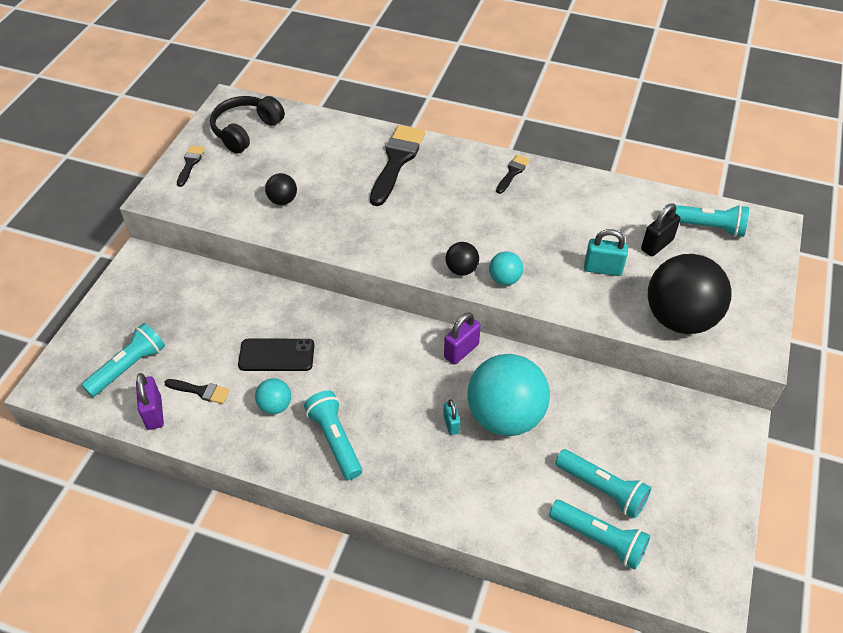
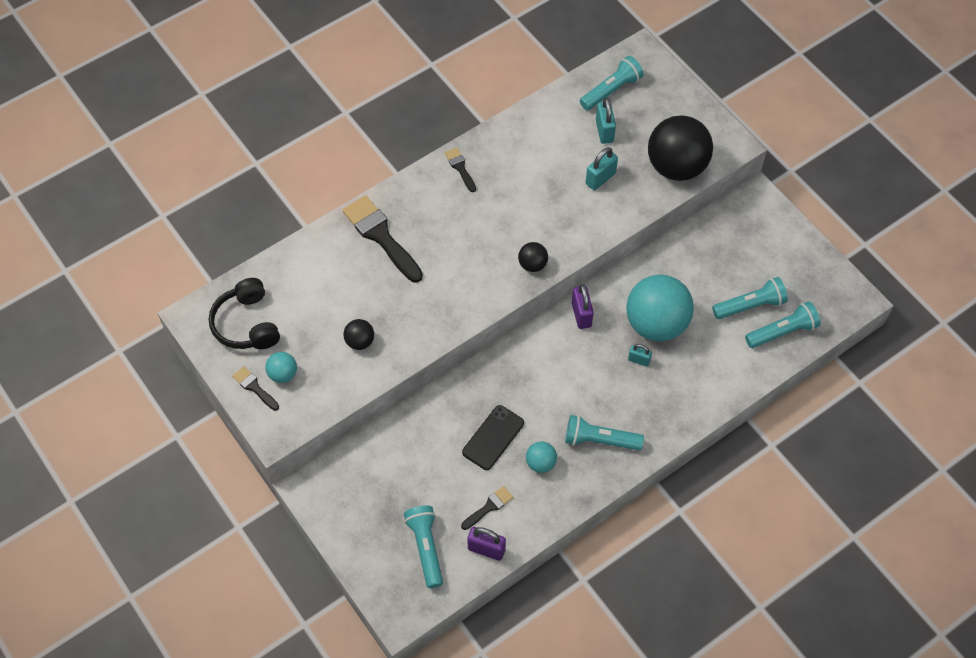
camera: 55 degrees left, 10 degrees up
turquoise ball [489,251,523,285] -> turquoise ball moved to [265,352,297,383]
black padlock [641,204,681,256] -> turquoise padlock [596,98,616,144]

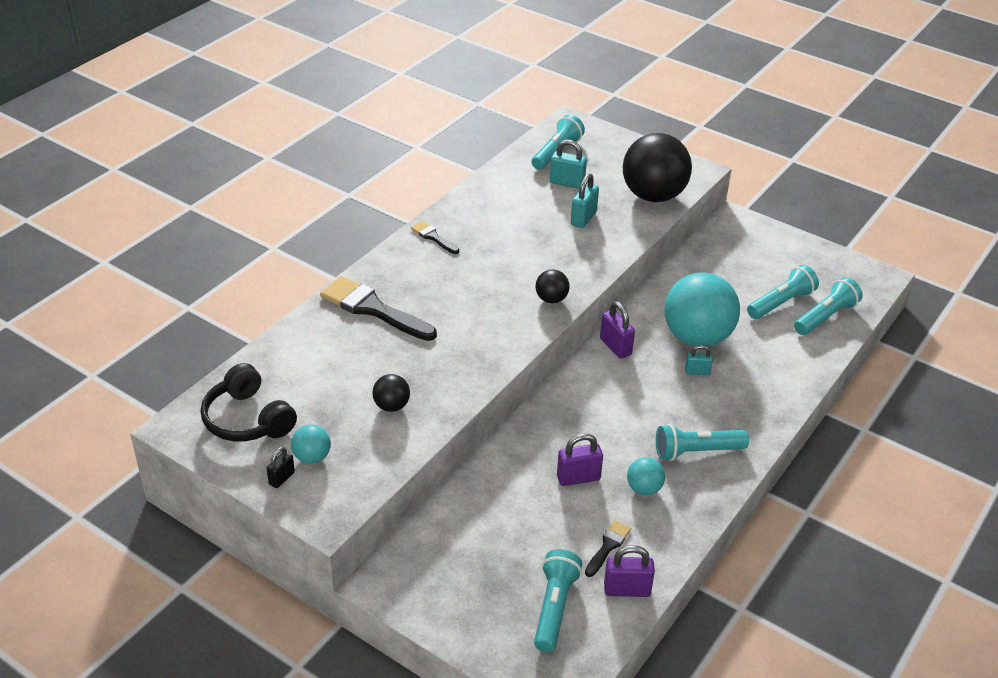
camera: 20 degrees left, 20 degrees down
black brush [232,366,279,411] -> black padlock [267,447,295,488]
turquoise flashlight [404,505,443,588] -> turquoise flashlight turned 45 degrees clockwise [534,549,582,652]
black phone [462,405,524,470] -> purple padlock [557,433,603,486]
turquoise padlock [596,98,616,144] -> turquoise padlock turned 45 degrees counterclockwise [550,140,587,189]

